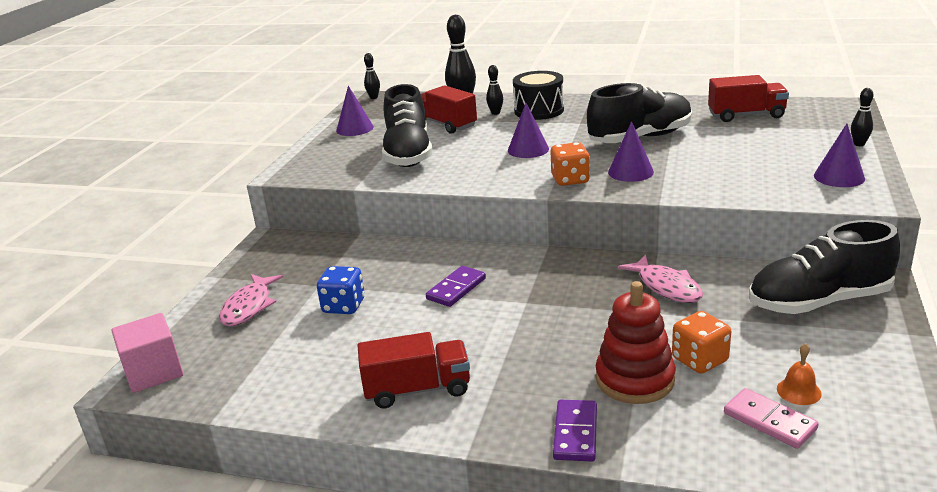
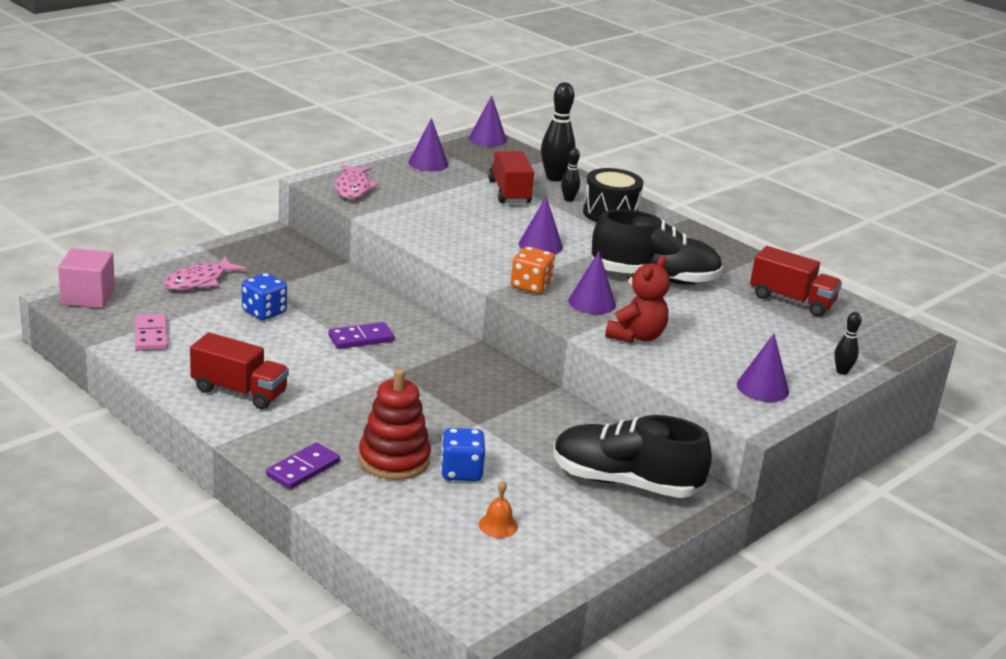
camera: 25 degrees right, 0 degrees up
black bowling pin [364,53,380,99] -> purple cone [469,96,507,146]
black shoe [382,84,432,167] -> none
pink fish [618,255,703,303] -> pink fish moved to [335,165,379,199]
orange dice [672,311,731,374] -> blue dice [441,428,485,481]
pink domino [724,388,819,449] -> pink domino moved to [135,314,168,351]
none -> red teddy bear [605,256,670,343]

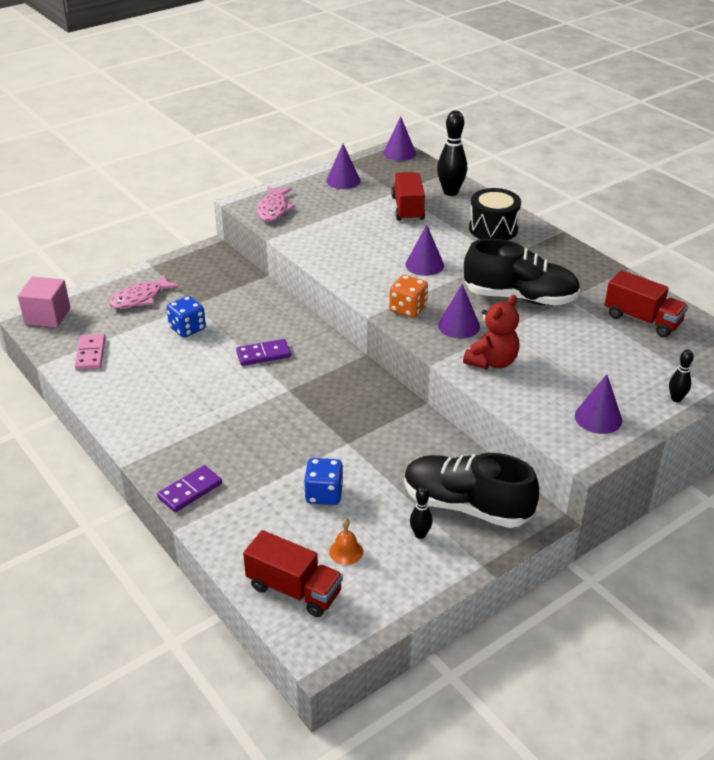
camera: 10 degrees right, 10 degrees up
red truck [190,332,289,409] -> red truck moved to [243,530,343,617]
red stacking toy [358,369,431,480] -> none
black bowling pin [561,148,580,202] -> black bowling pin moved to [410,486,433,539]

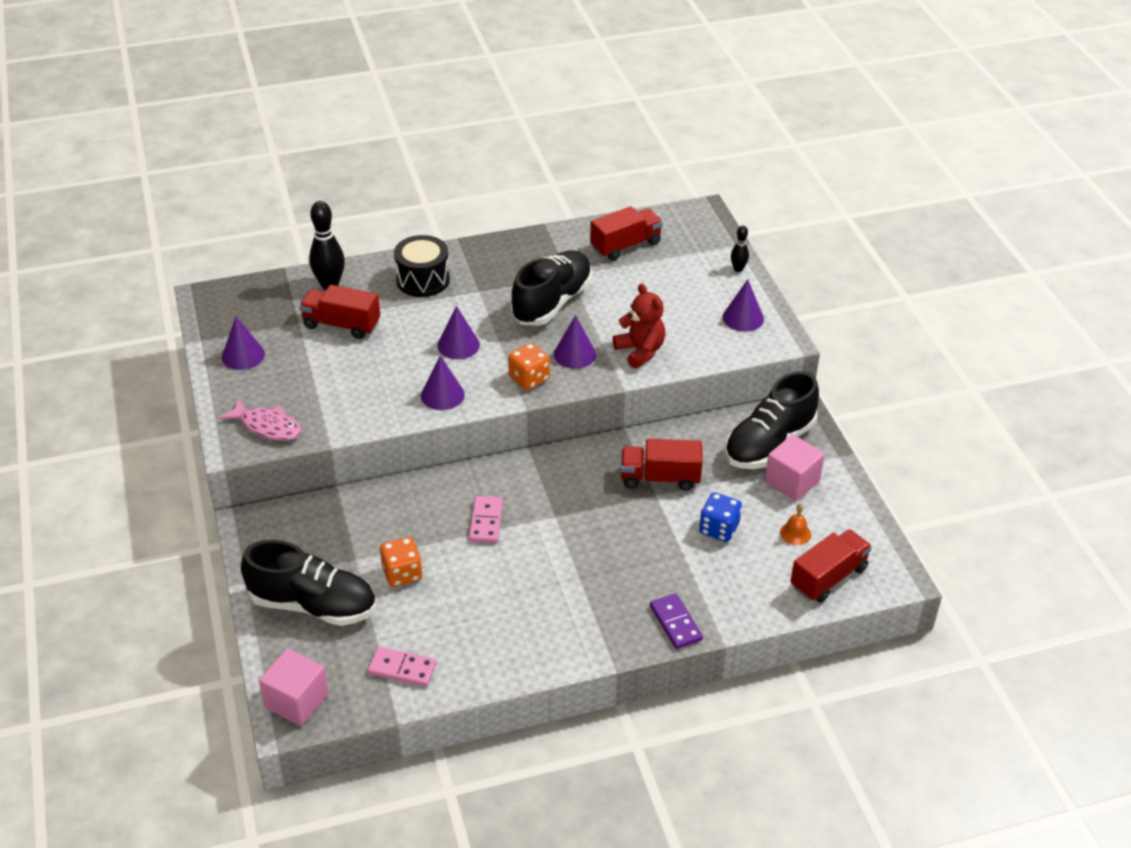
camera: 70 degrees left, 5 degrees up
pink fish [109,275,180,309] -> black shoe [241,540,376,626]
blue dice [167,296,206,338] -> orange dice [380,537,422,587]
purple domino [236,339,291,366] -> pink domino [469,496,503,543]
purple cone [383,117,416,161] -> purple cone moved to [421,356,465,410]
black bowling pin [410,486,433,539] -> pink cube [765,434,825,501]
none -> red truck [621,439,703,491]

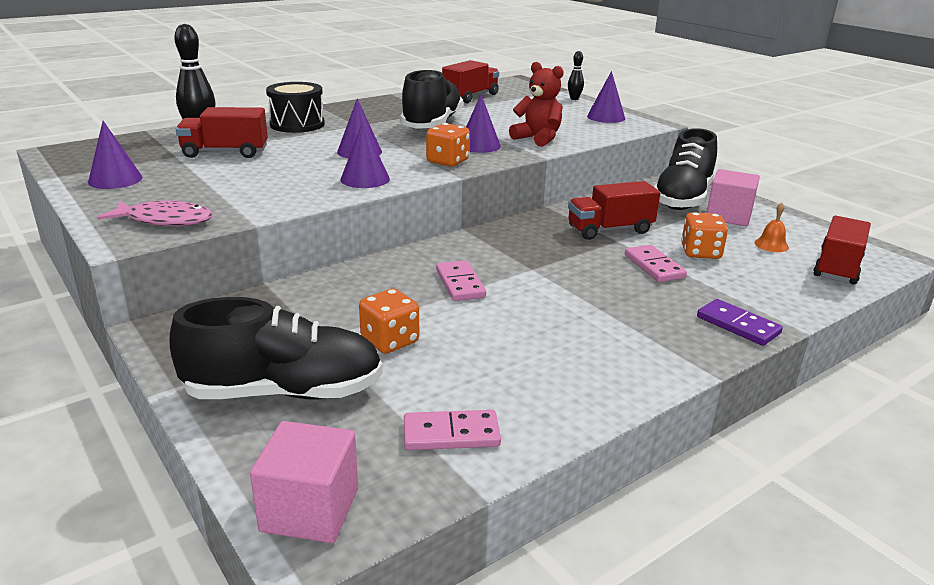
camera: 20 degrees left, 15 degrees down
blue dice [699,493,742,542] -> orange dice [681,212,728,259]
none -> pink domino [625,245,687,282]

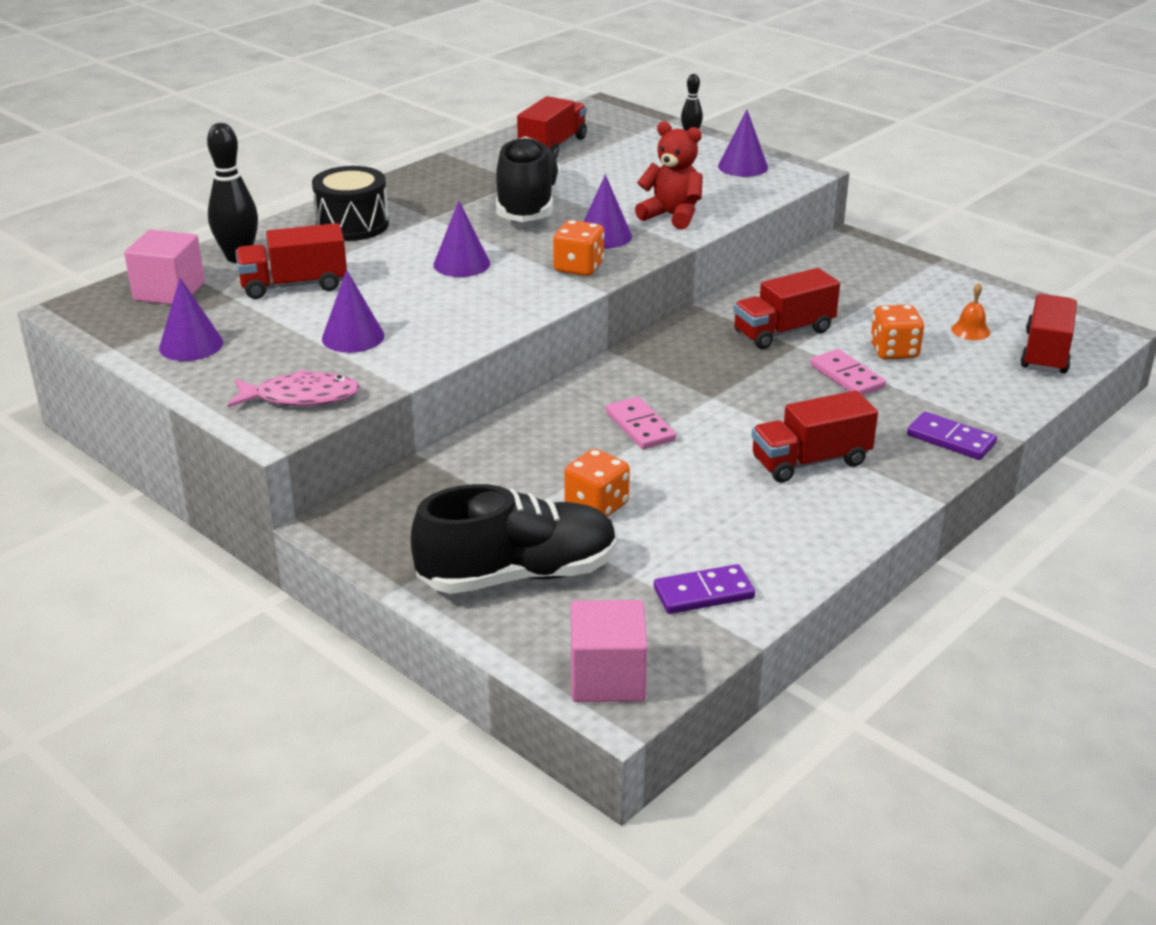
camera: 10 degrees left, 5 degrees up
purple cone [340,121,390,188] -> purple cone moved to [322,270,384,353]
pink domino [404,410,501,450] -> purple domino [654,564,755,614]
black shoe [654,128,717,210] -> none
pink cube [707,169,760,226] -> pink cube moved to [124,230,205,305]
none -> red truck [752,390,878,483]

